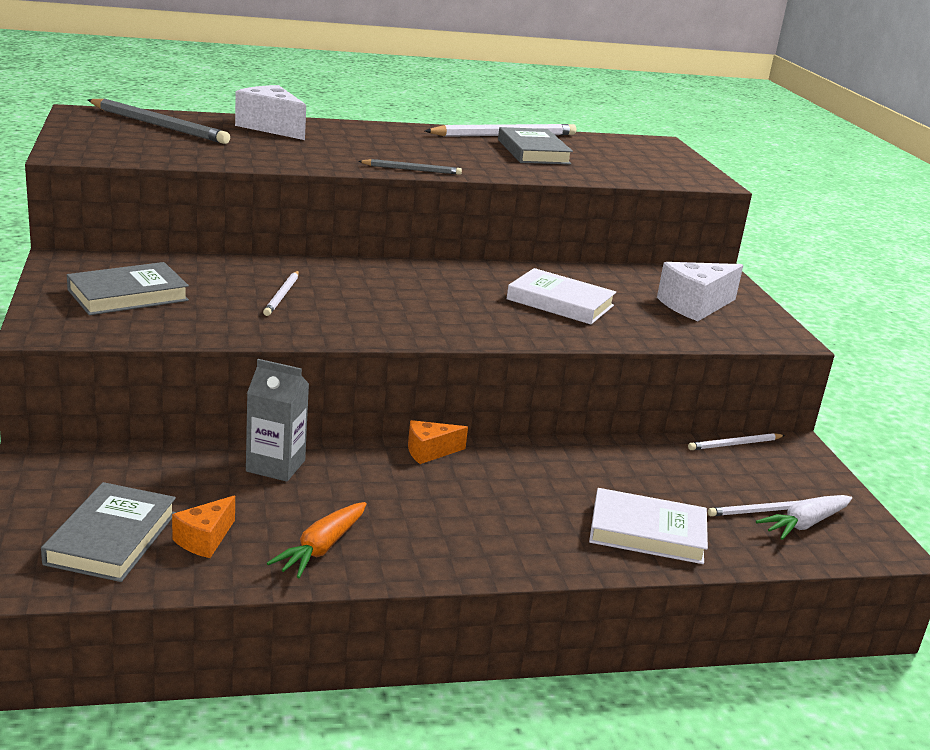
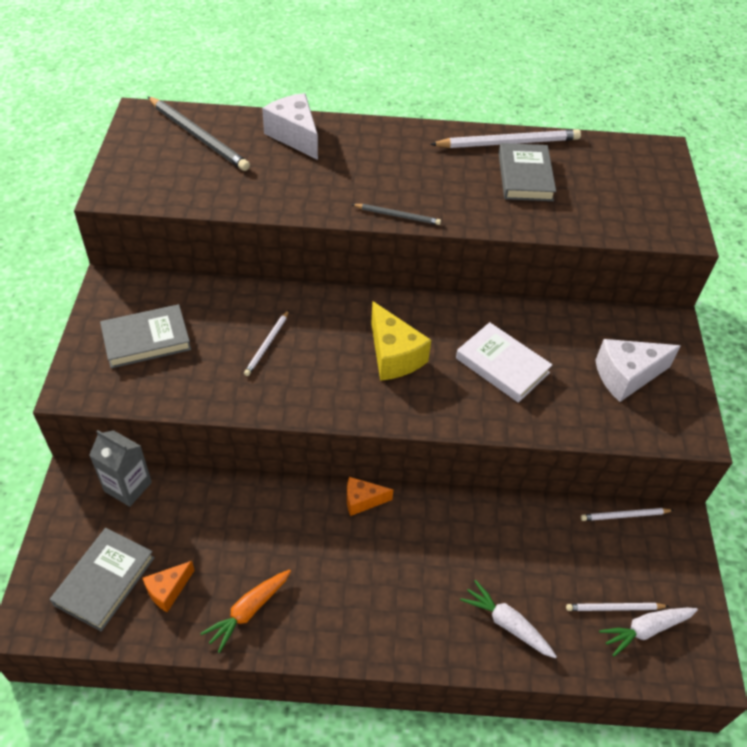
camera: 15 degrees right, 25 degrees up
grey carton [246,359,309,482] -> grey carton moved to [89,430,152,507]
white book [589,488,708,564] -> white carrot [460,580,557,658]
none -> yellow cheese [371,301,431,381]

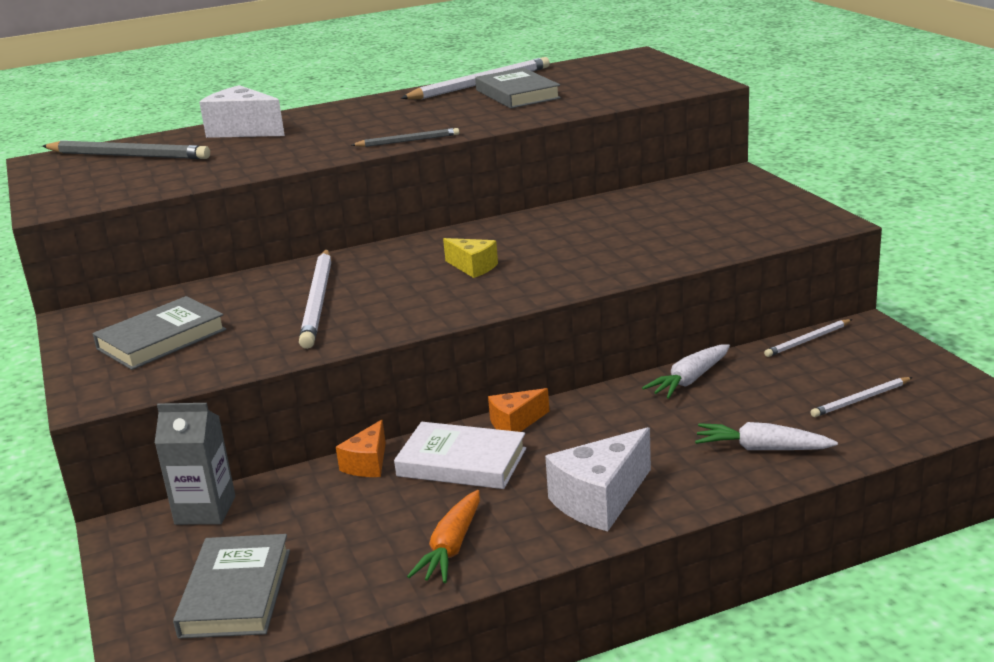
camera: 20 degrees left, 25 degrees down
orange cheese [143,561,195,612] -> orange cheese moved to [336,420,386,477]
white pencil [244,310,289,376] -> white pencil [299,249,331,349], size x1.85
yellow cheese [371,301,431,381] -> yellow cheese [443,238,498,278], size x0.59
white book [456,322,552,403] -> white book moved to [394,422,526,489]
white cheese [595,339,681,402] -> white cheese moved to [545,427,651,532]
white carrot [599,608,698,657] -> white carrot moved to [642,344,730,399]

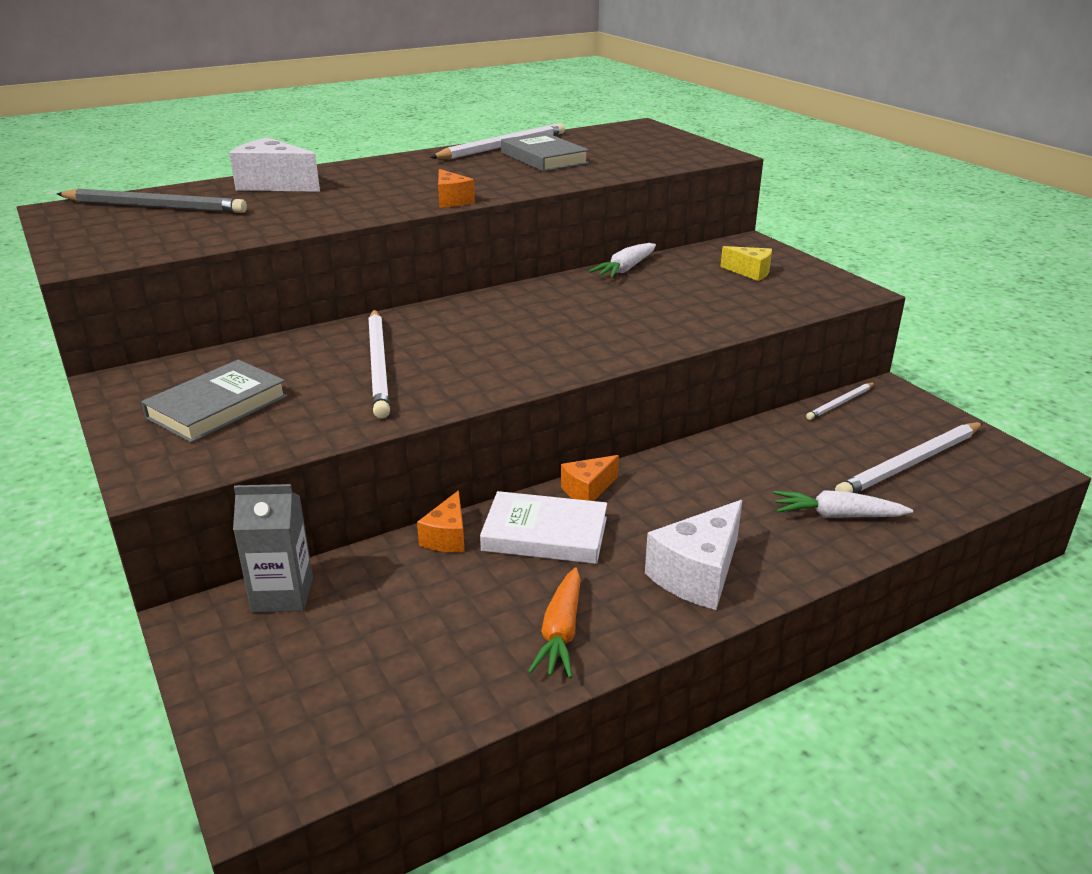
camera: 10 degrees left, 5 degrees up
grey book [173,534,290,639] -> none
grey pencil [352,128,459,147] -> orange cheese [438,169,475,208]
yellow cheese [443,238,498,278] -> yellow cheese moved to [720,246,772,281]
white carrot [642,344,730,399] -> white carrot moved to [589,243,656,278]
white pencil [810,377,913,417] -> white pencil [835,422,983,493], size x1.85

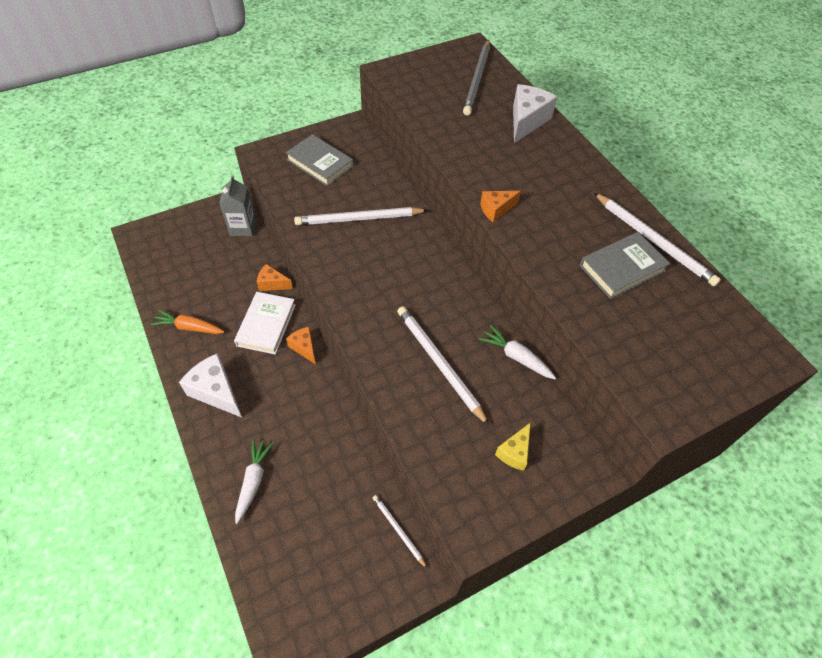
camera: 90 degrees right, 25 degrees up
white pencil [835,422,983,493] -> white pencil moved to [397,306,489,426]

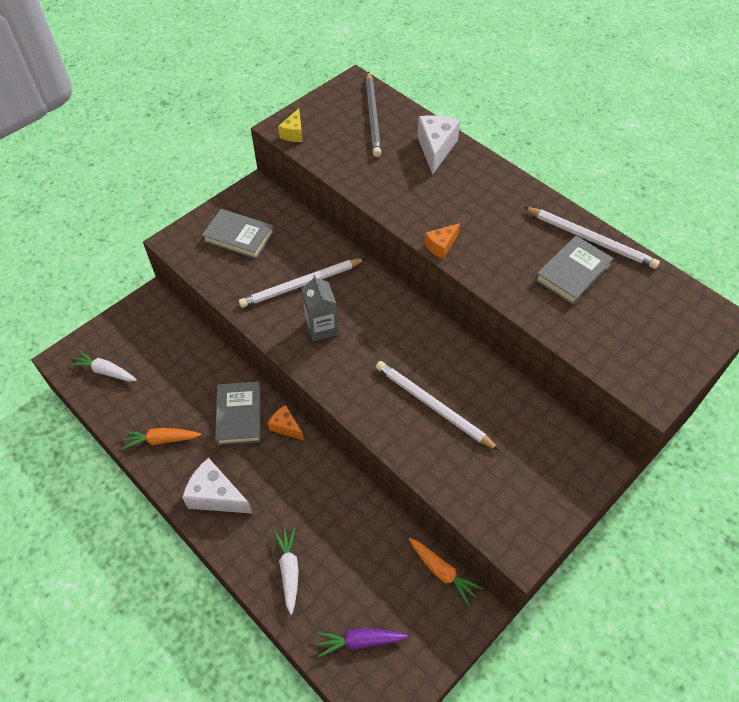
camera: 15 degrees left, 0 degrees up
grey carton [219,176,256,236] -> grey carton moved to [302,275,338,342]
white book [234,292,296,355] -> grey book [215,381,260,445]
orange cheese [257,264,293,291] -> none
white pencil [373,495,427,568] -> orange carrot [409,538,482,605]
white carrot [479,325,556,379] -> white carrot moved to [68,350,137,382]
yellow cheese [495,422,531,471] -> yellow cheese moved to [278,108,303,142]
none -> purple carrot [317,628,408,657]

